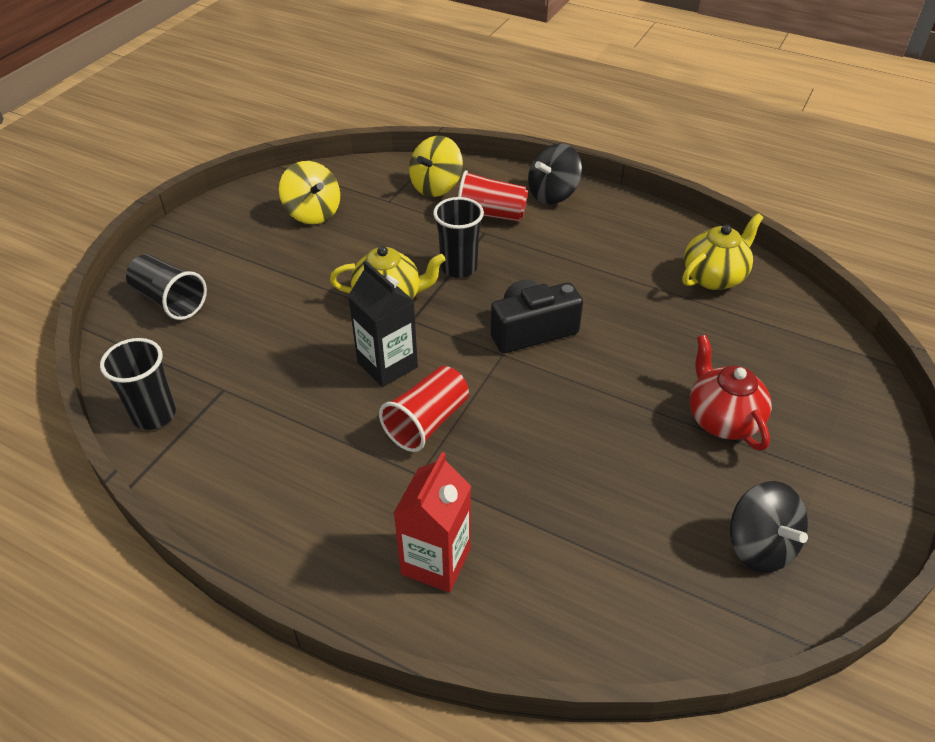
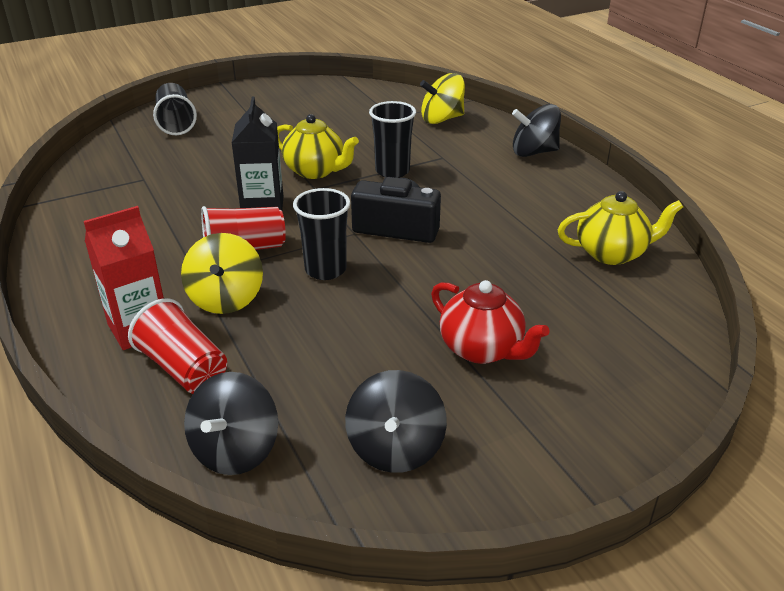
camera: 35 degrees right, 10 degrees down
black cup [100,338,176,430] -> black cup moved to [293,188,350,280]
yellow spinning top [279,161,340,224] -> yellow spinning top moved to [181,233,263,314]
red cup [458,170,528,222] -> red cup moved to [128,298,227,394]
red teapot [690,335,772,451] -> red teapot turned 120 degrees clockwise [431,280,550,364]
none -> black spinning top [184,372,278,475]

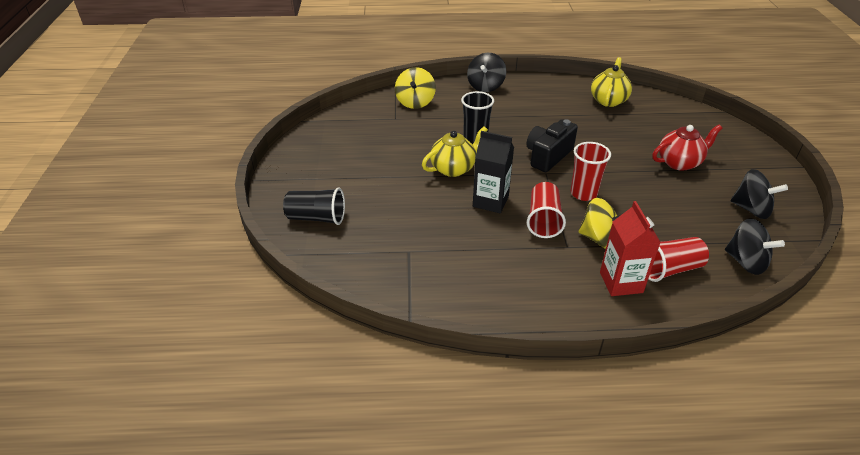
camera: 65 degrees left, 5 degrees up
black cup [293,188,350,280] -> red cup [571,142,611,201]

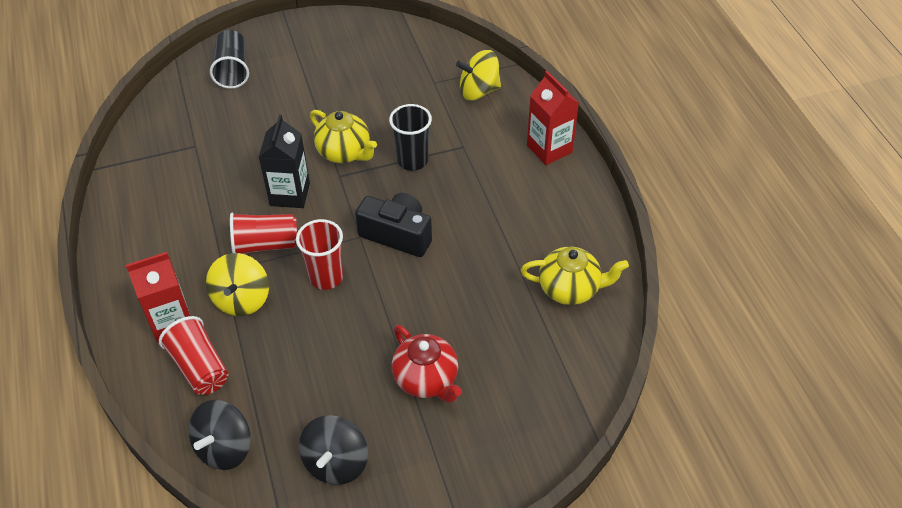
camera: 75 degrees right, 10 degrees up
black spinning top [467,53,506,92] -> red carton [527,71,579,165]

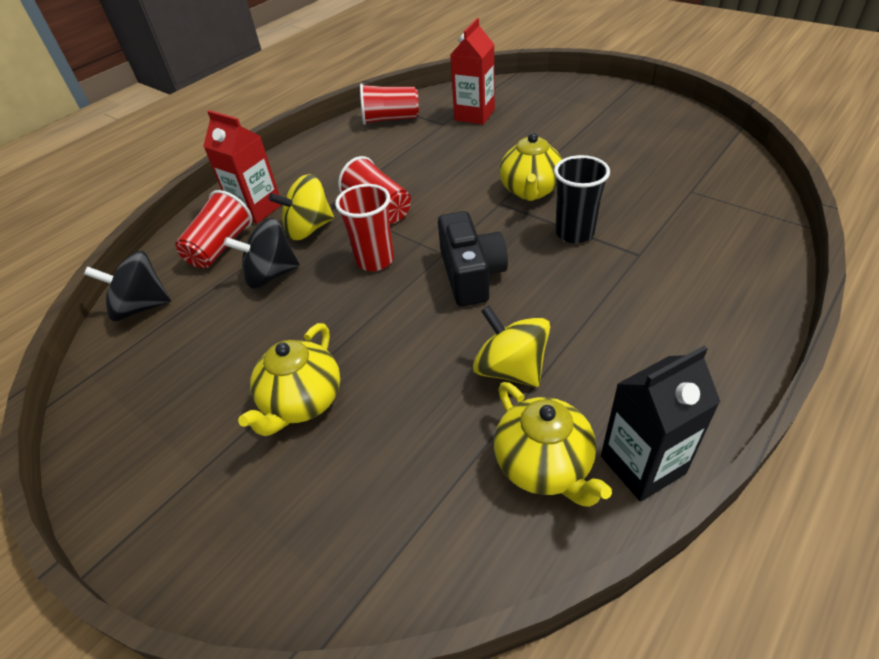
camera: 60 degrees right, 5 degrees down
black cup [210,30,249,89] -> none
black carton [258,114,310,208] -> black carton moved to [601,346,720,502]
black spinning top [299,415,368,485] -> black spinning top moved to [224,218,300,289]
red teapot [392,325,462,403] -> yellow teapot [238,323,340,436]
yellow spinning top [456,50,501,100] -> yellow spinning top moved to [473,306,550,387]
red carton [527,71,579,165] -> red carton moved to [450,18,495,124]
none -> red cup [360,84,419,125]

